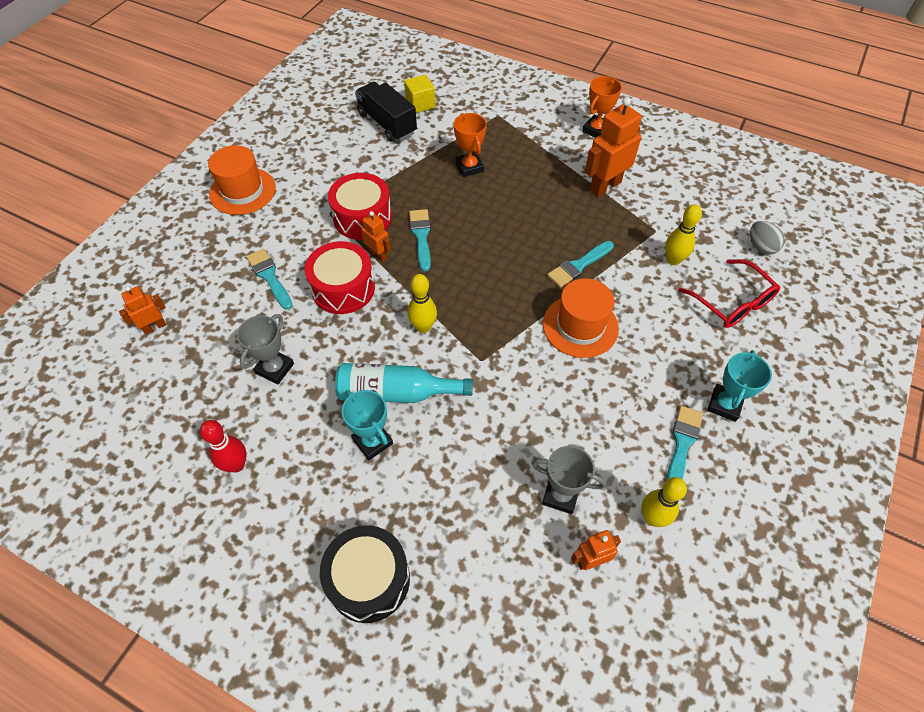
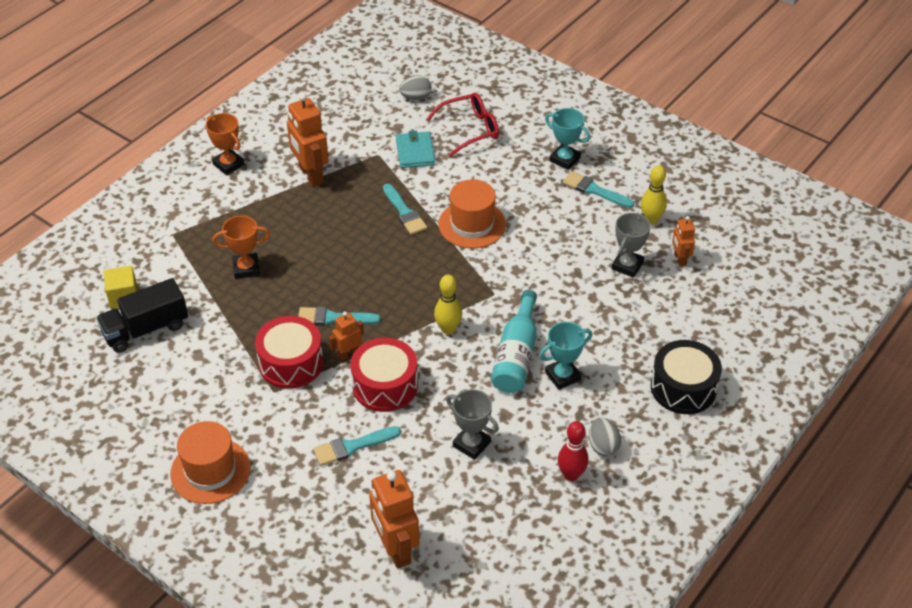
camera: 80 degrees left, 10 degrees down
orange robot [119,286,166,334] -> orange robot [369,470,419,568], size x1.83
yellow bowling pin [665,204,702,265] -> turquoise wallet [396,131,435,168]
none -> grey egg [589,417,621,457]

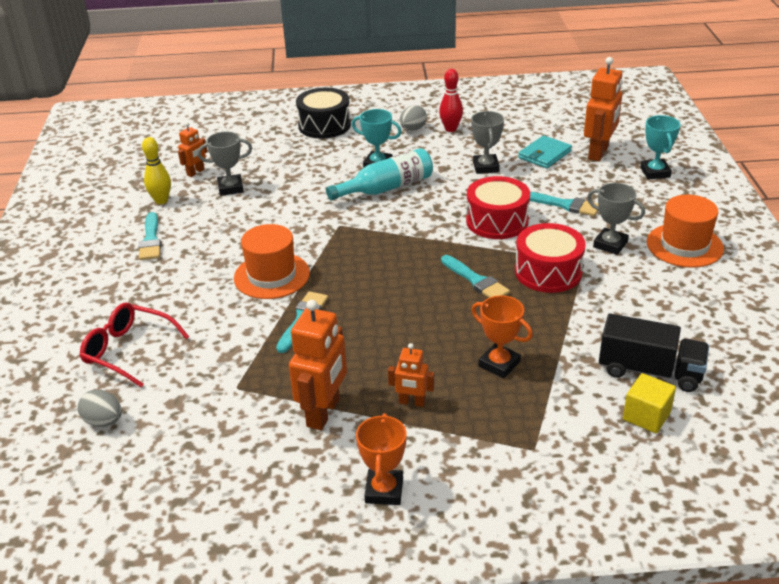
camera: 130 degrees left, 10 degrees down
orange robot [329,311,364,361] -> orange robot moved to [388,343,434,407]
turquoise wallet [396,131,435,168] -> turquoise wallet moved to [518,135,572,168]
yellow bowling pin [434,275,462,334] -> none
turquoise trophy [545,108,590,170] -> turquoise trophy moved to [640,115,680,179]
none -> grey trophy [587,183,645,255]

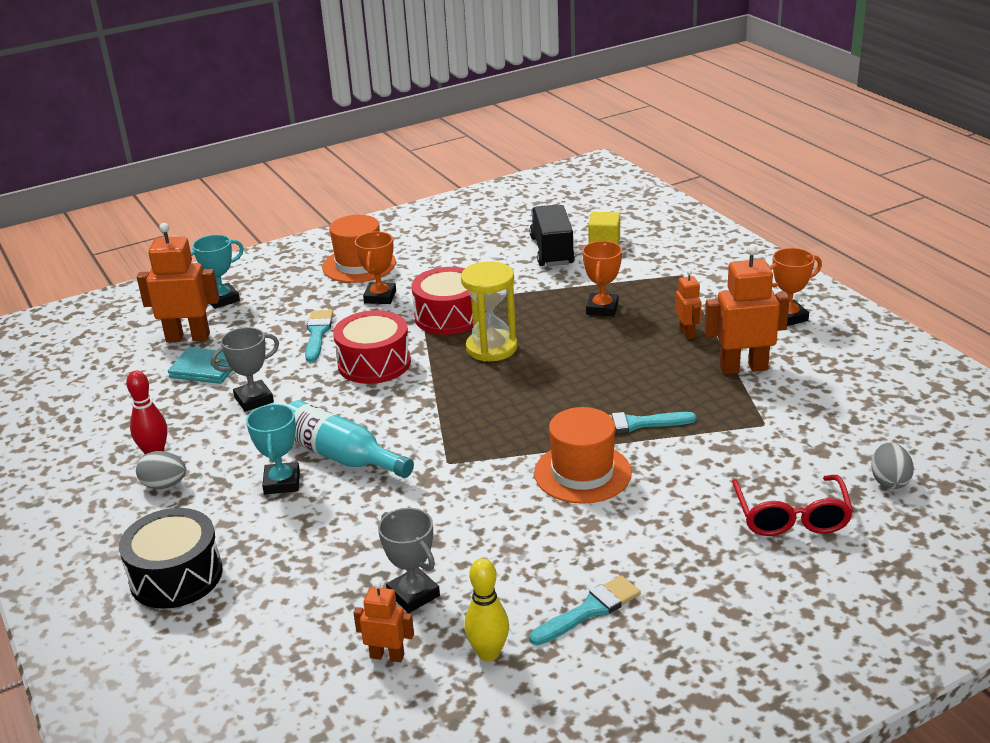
camera: 115 degrees left, 5 degrees down
turquoise brush [441,255,510,298] -> yellow hourglass [461,261,517,362]
grey trophy [587,183,645,255] -> orange trophy [355,231,396,304]

